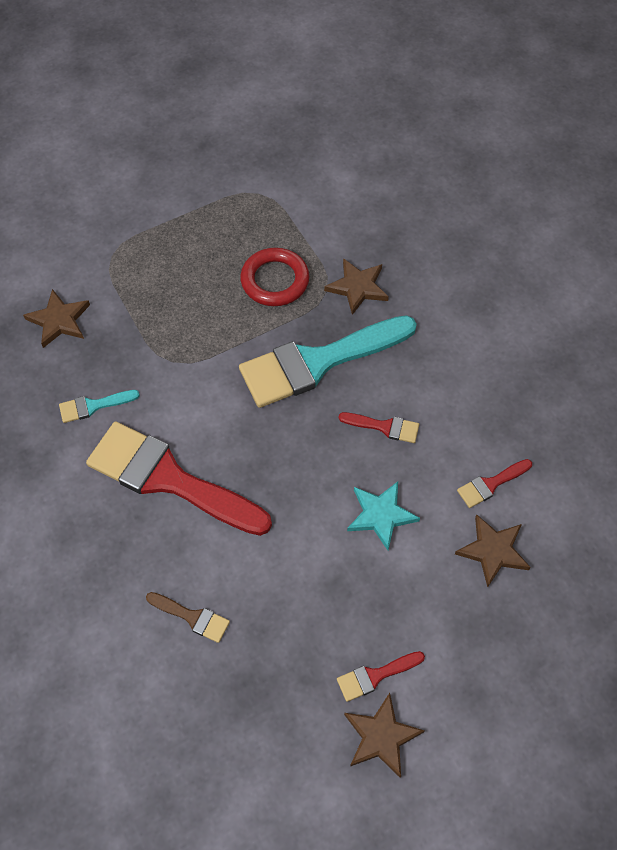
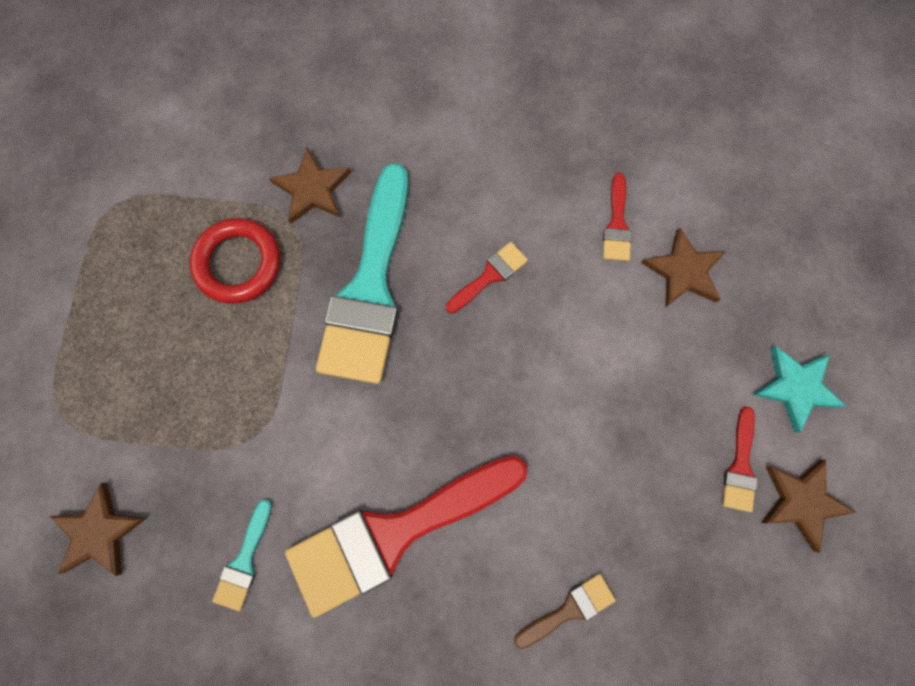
camera: 55 degrees left, 15 degrees up
turquoise star [347,481,420,550] -> turquoise star moved to [753,346,846,433]

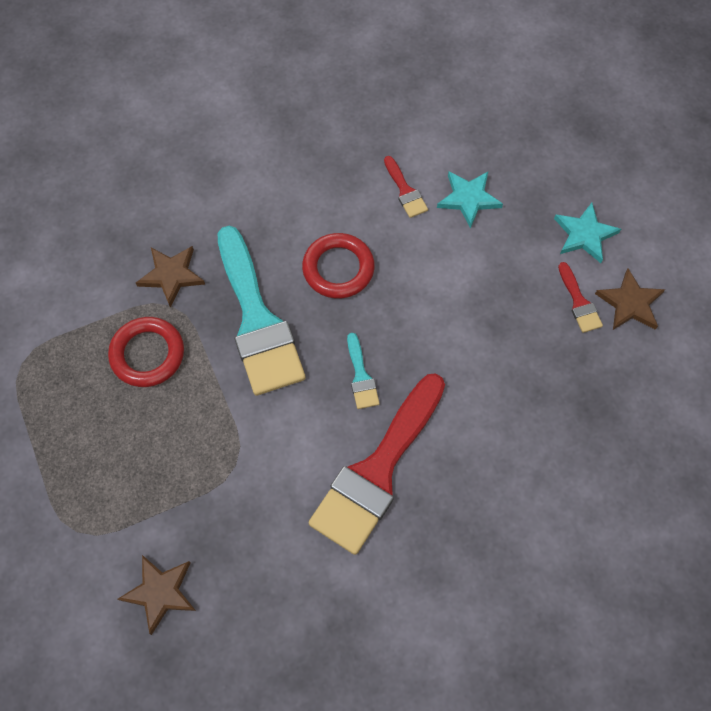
camera: 30 degrees left, 10 degrees down
turquoise brush [212,499,272,611] -> turquoise brush moved to [347,333,380,409]
red brush [446,242,528,314] -> red ring [302,233,375,299]
brown brush [514,573,616,649] -> none
brown star [641,227,726,308] -> turquoise star [437,171,503,229]

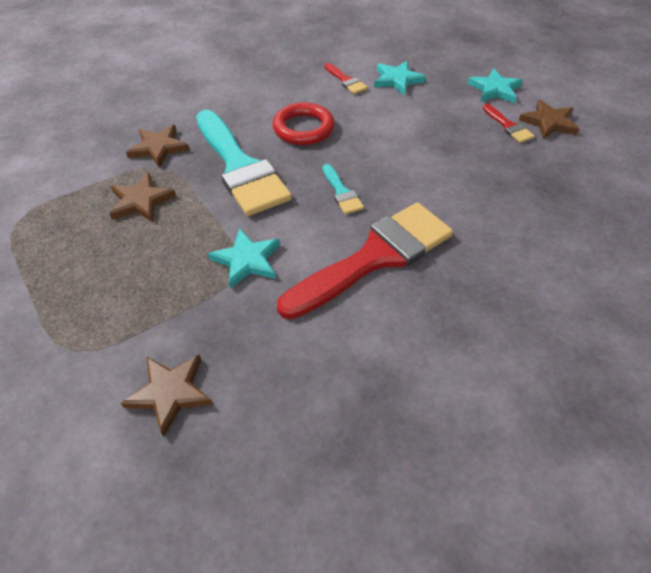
camera: 10 degrees left, 15 degrees down
red ring [108,317,184,387] -> brown star [109,173,176,222]
red brush [308,373,445,555] -> red brush turned 150 degrees counterclockwise [277,202,453,319]
none -> turquoise star [208,228,280,288]

